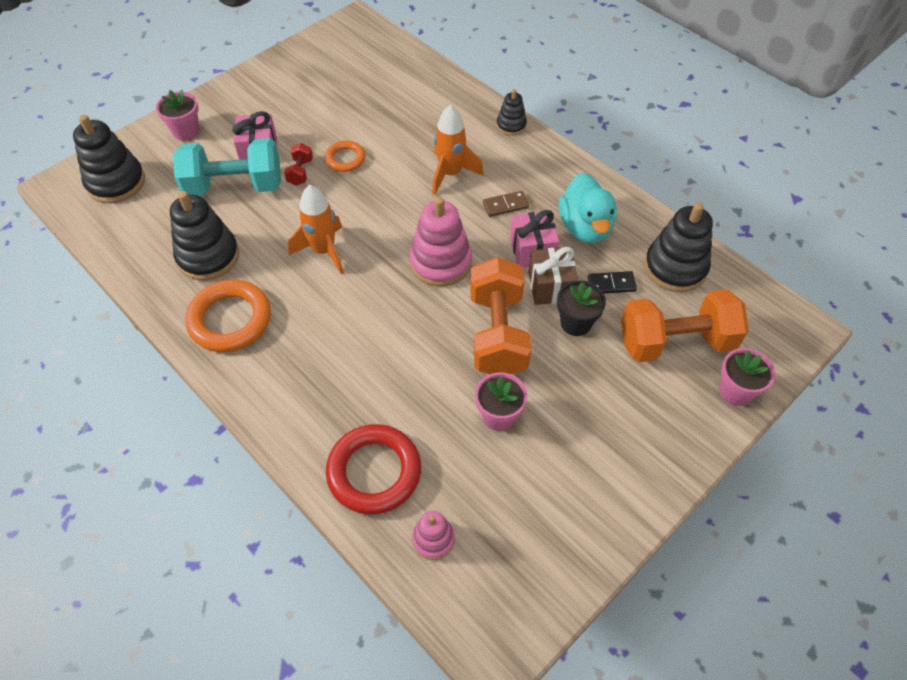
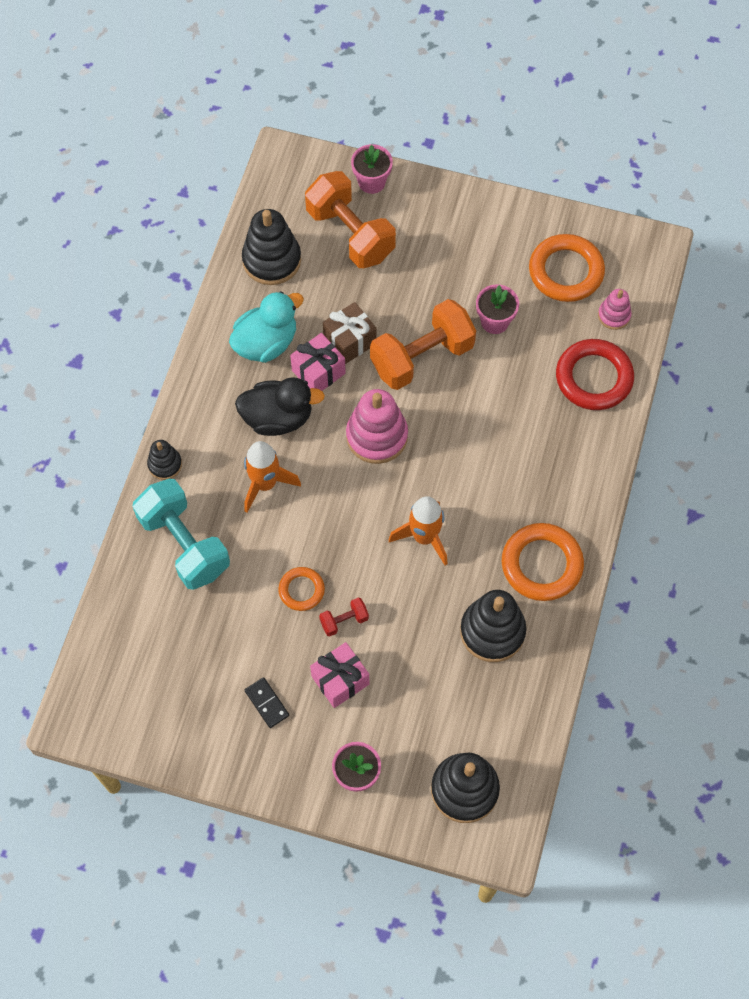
camera: 120 degrees left, 10 degrees up
turquoise dumbbell [173,138,281,196] -> turquoise dumbbell moved to [132,479,230,590]
brown domino [483,191,529,217] -> black duck [235,377,325,436]
black flower pot [557,280,606,336] -> none
black domino [588,271,637,294] -> black domino moved to [245,677,289,728]
none -> orange ring [529,234,605,302]

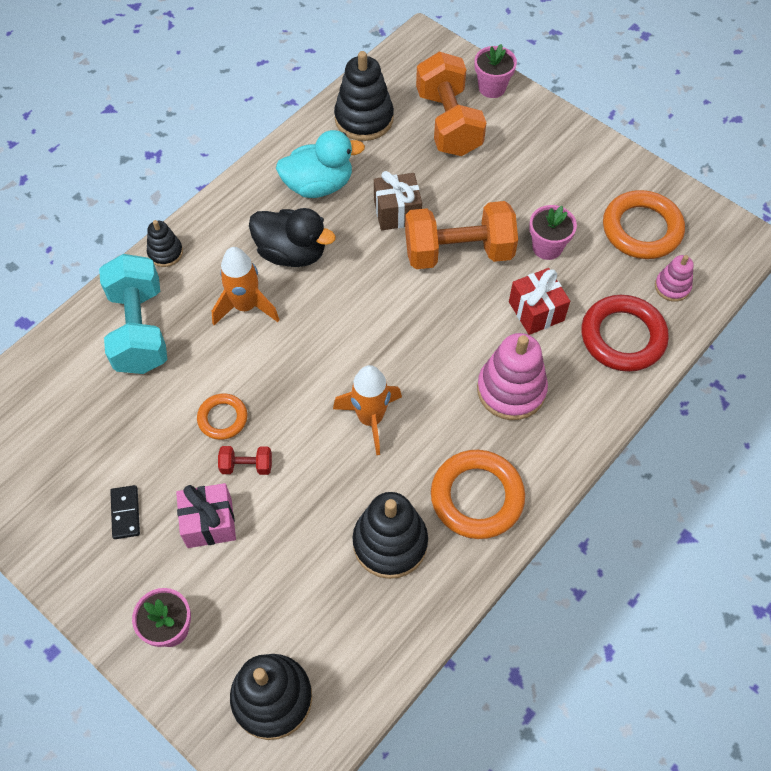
camera: 25 degrees right, 5 degrees down
pink gift [290,333,346,391] -> none
pink stacking toy [346,389,408,464] -> pink stacking toy moved to [477,333,548,420]
none -> red gift [509,268,570,335]

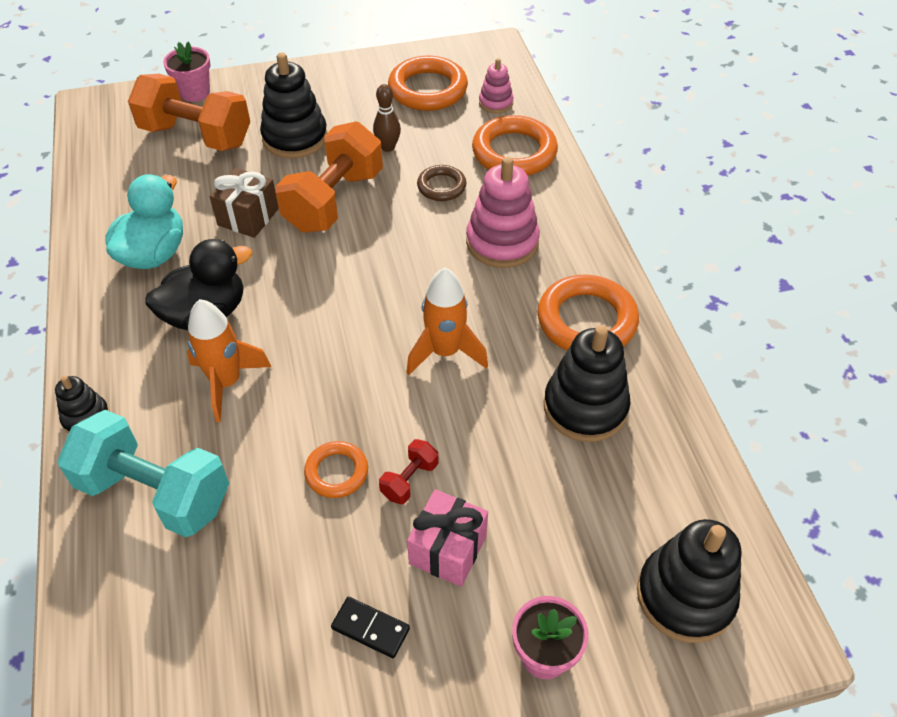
camera: 55 degrees left, 10 degrees down
black stacking toy [334,51,394,141] -> black stacking toy moved to [260,53,327,159]
red gift [509,268,570,335] -> brown ring [417,165,466,201]
pink flower pot [529,205,577,260] -> brown bowling pin [373,84,401,152]
red ring [581,295,669,372] -> orange ring [472,115,558,176]

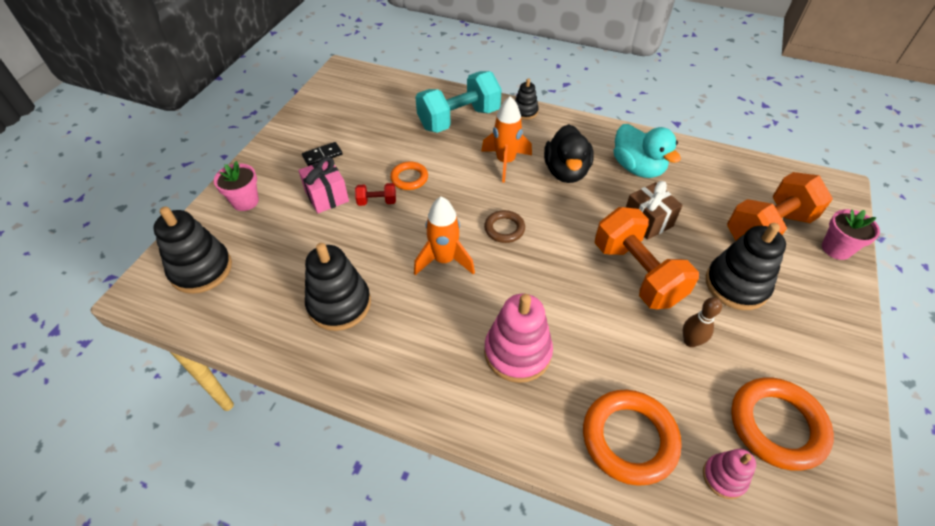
camera: 125 degrees right, 0 degrees up
red dumbbell [379,439,438,504] -> red dumbbell turned 75 degrees counterclockwise [355,183,396,206]
brown ring [417,165,466,201] -> brown ring moved to [484,210,525,243]
orange ring [538,275,639,350] -> none

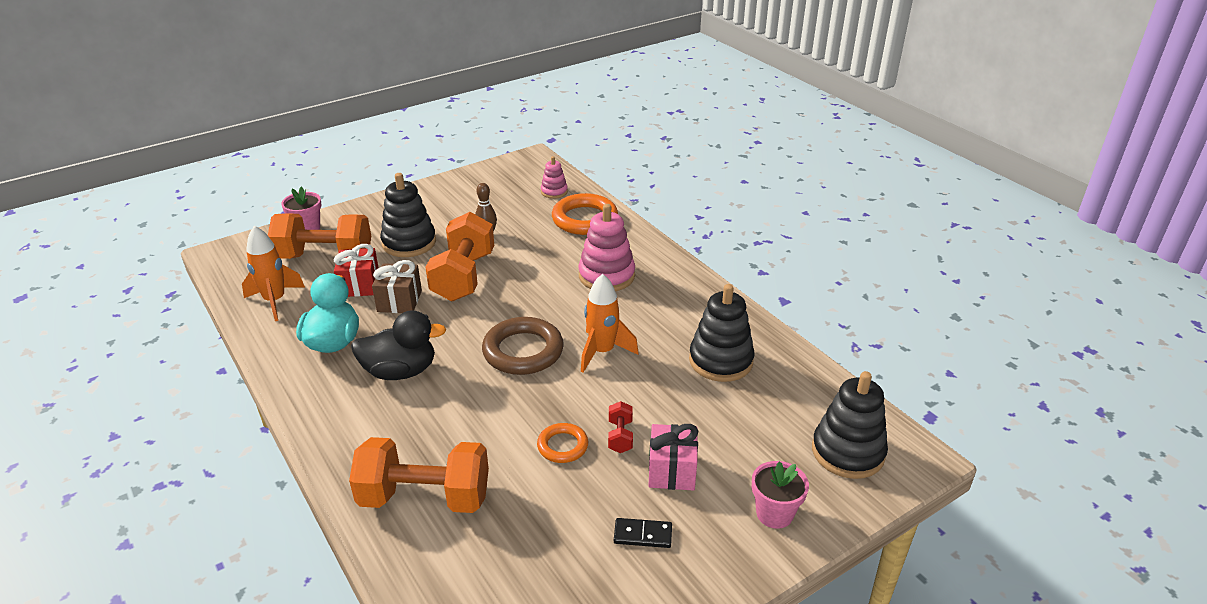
camera: 145 degrees left, 15 degrees down
red dumbbell [355,183,396,206] -> red dumbbell turned 60 degrees clockwise [608,401,633,453]
turquoise dumbbell [415,71,502,133] -> orange dumbbell [349,437,489,513]
orange rocket [481,96,532,183] -> orange rocket moved to [242,225,305,321]
brown ring [484,210,525,243] -> brown ring [482,317,564,375], size x1.79
black stacking toy [515,78,539,120] -> none
black duck [544,124,594,183] -> black duck turned 45 degrees clockwise [351,310,447,380]
orange ring [731,377,834,471] -> none
none -> red gift [334,244,379,297]

